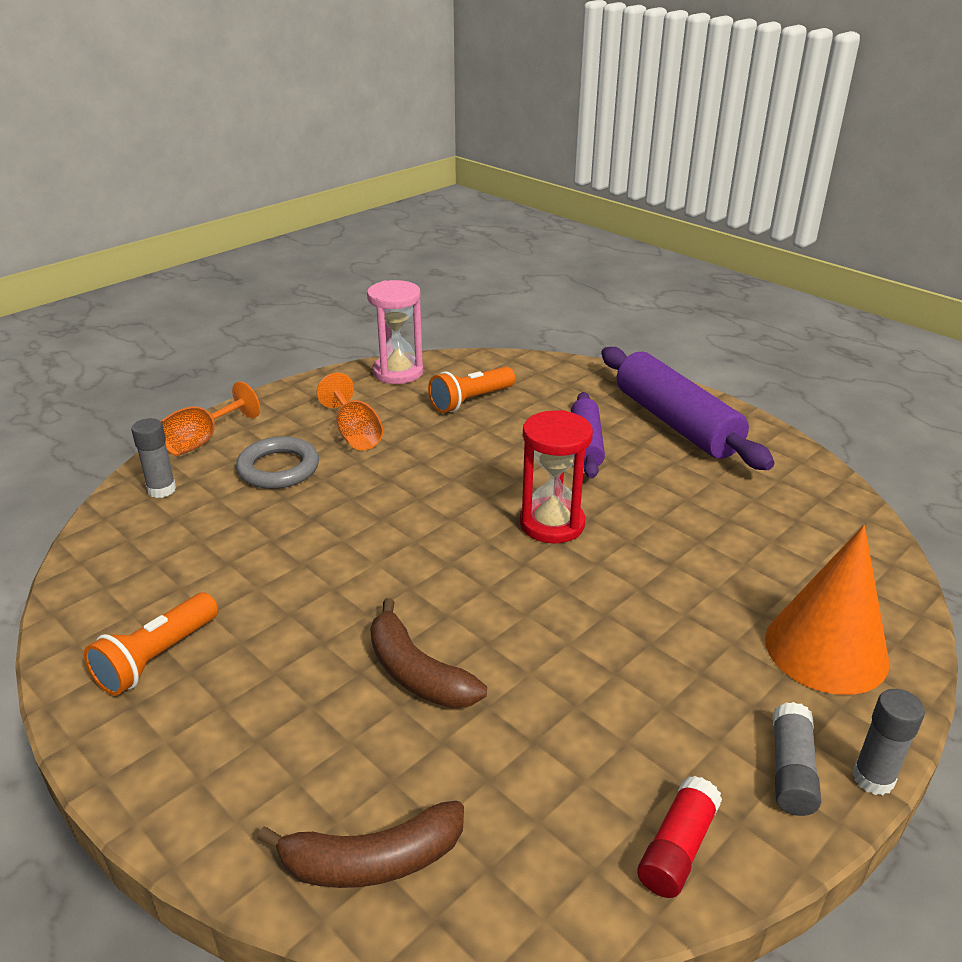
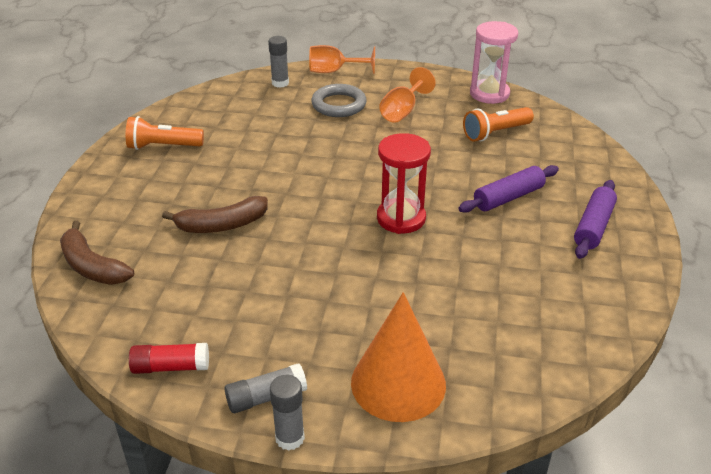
camera: 55 degrees right, 5 degrees up
brown banana [370,598,487,708] -> brown banana turned 120 degrees counterclockwise [162,196,268,233]
orange flashlight [428,367,515,413] -> orange flashlight turned 45 degrees counterclockwise [463,107,534,142]
purple rolling pin [601,347,775,470] -> purple rolling pin [574,180,617,259], size x0.58

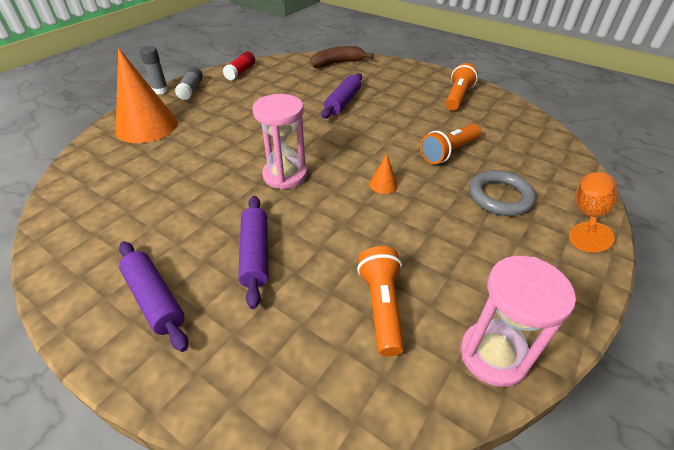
camera: 115 degrees right, 5 degrees up
brown banana [162,196,268,233] -> purple rolling pin [321,73,362,119]
grey glue stick [268,36,289,88] -> none
red hourglass [377,133,431,234] -> pink hourglass [252,94,307,190]
orange goblet [379,67,436,123] -> none
none -> orange cone [370,154,398,194]
none -> orange flashlight [420,124,481,164]

